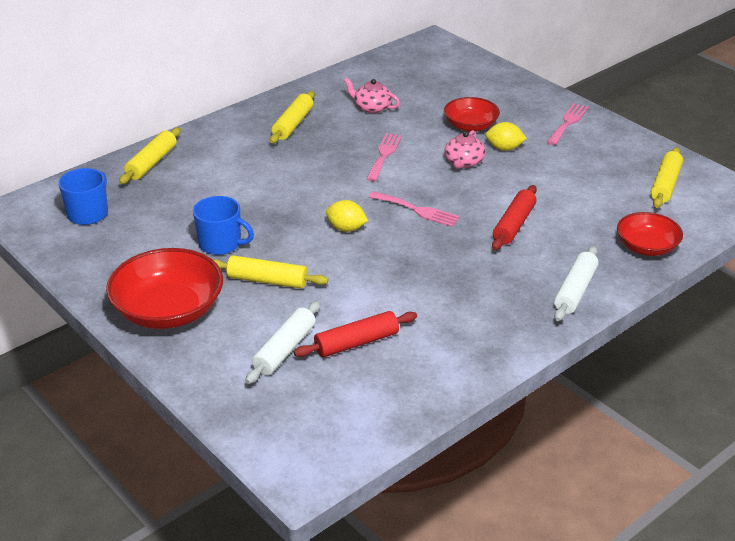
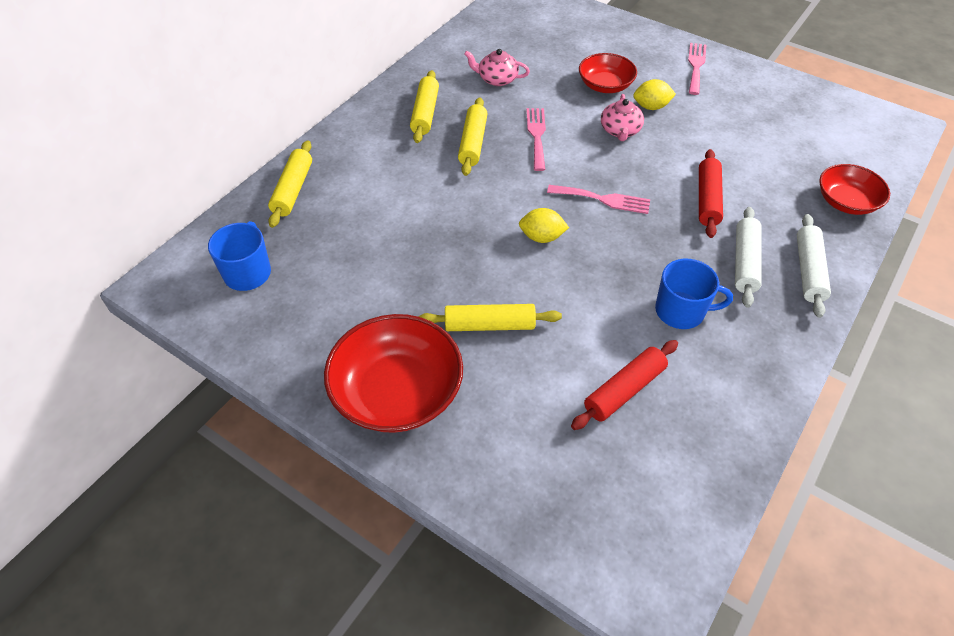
camera: 15 degrees left, 15 degrees up
blue mug [193,196,254,255] -> blue mug moved to [655,259,733,329]
white rolling pin [245,301,320,384] -> white rolling pin moved to [735,207,762,308]
yellow rolling pin [650,147,683,208] -> yellow rolling pin moved to [458,97,487,176]

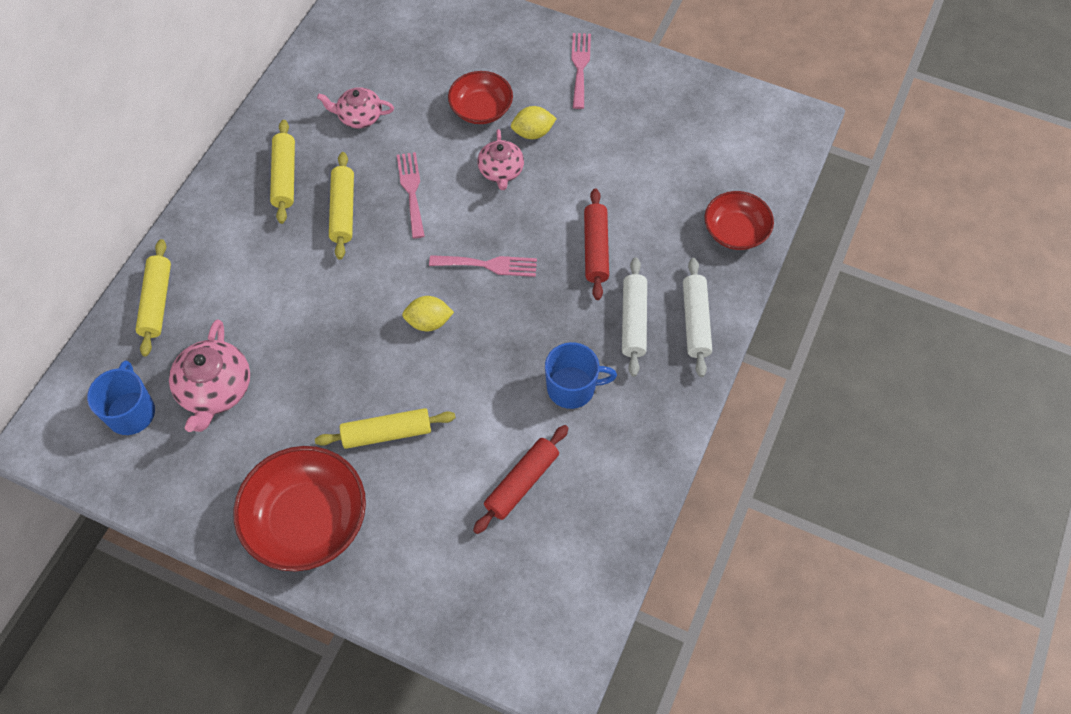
camera: 10 degrees left, 10 degrees up
none -> pink teapot [169,320,250,432]

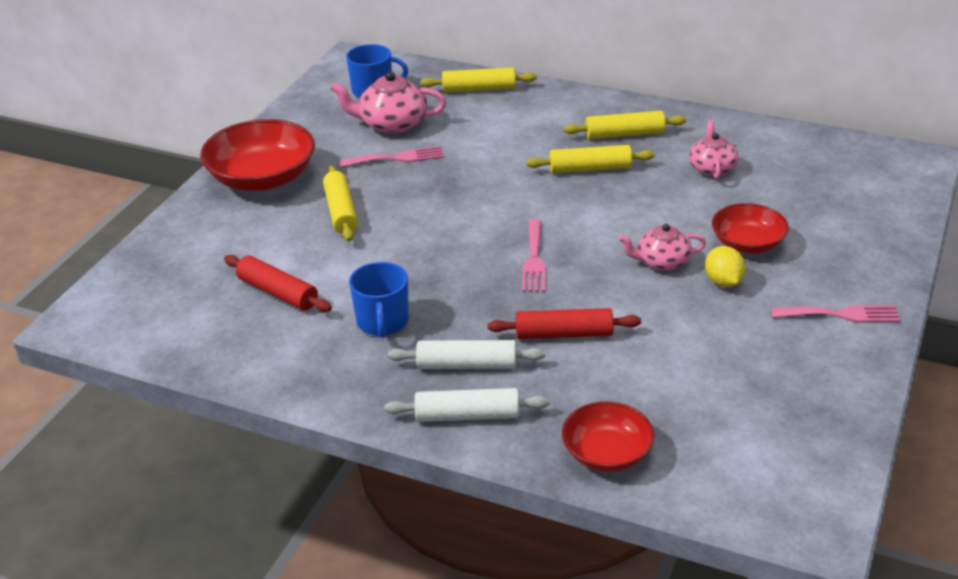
camera: 90 degrees right, 25 degrees down
pink fork [397,152,425,238] -> pink fork moved to [339,146,444,167]
yellow lemon [402,296,454,331] -> none

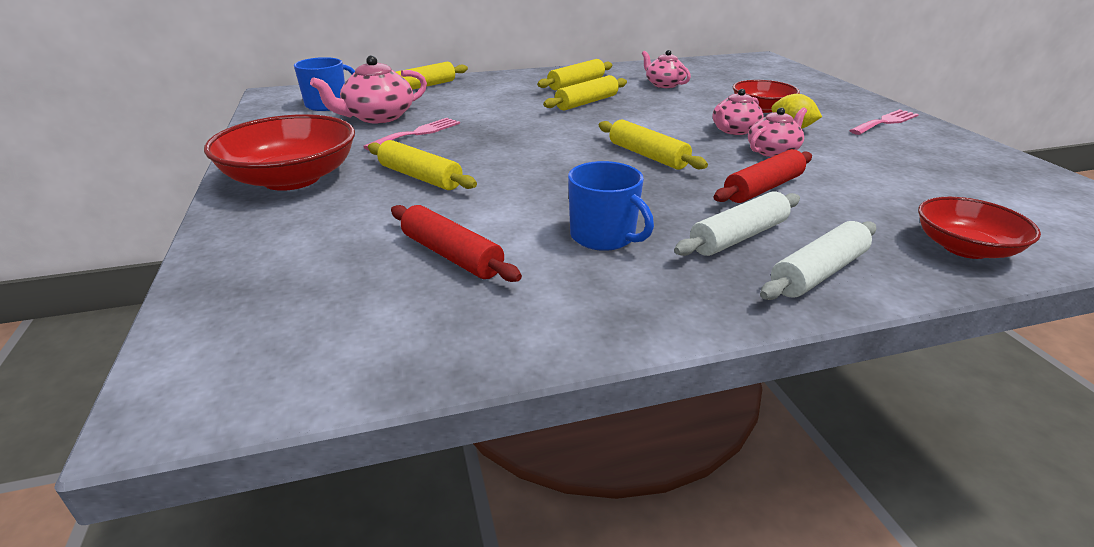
camera: 40 degrees left, 5 degrees down
red rolling pin [224,255,332,312] -> red rolling pin turned 45 degrees clockwise [391,205,522,282]
pink fork [522,219,546,292] -> yellow rolling pin [599,119,708,170]
none -> pink teapot [748,107,807,157]

